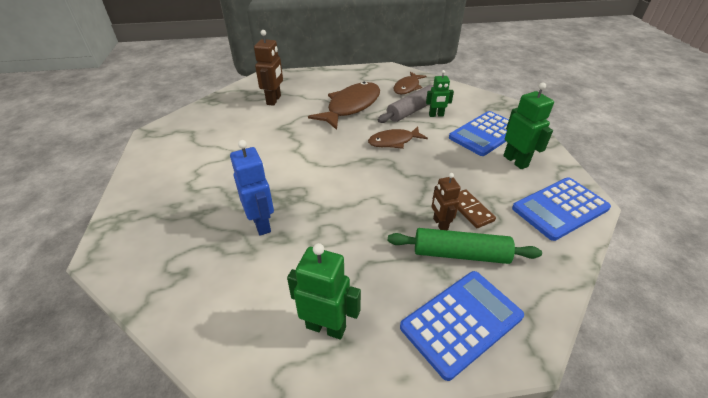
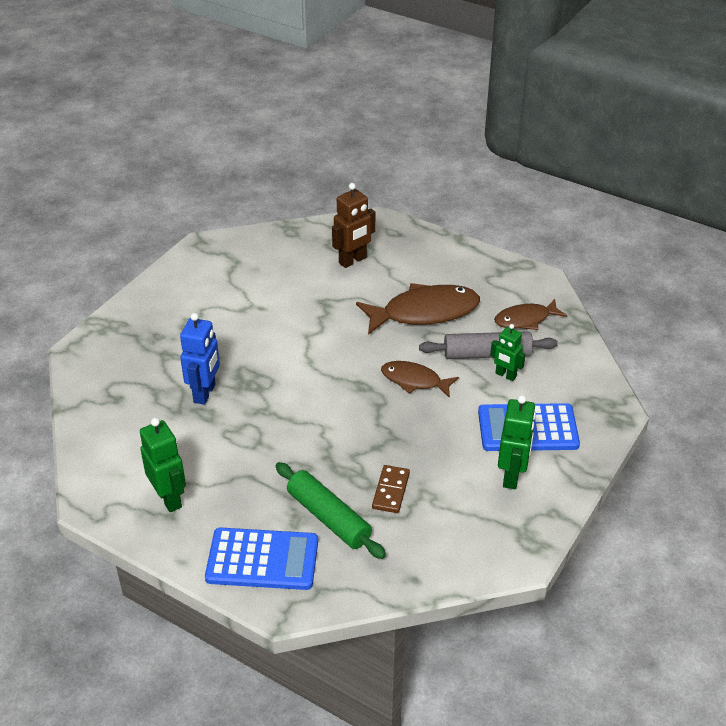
camera: 40 degrees right, 0 degrees up
brown robot [432,173,461,230] -> none
blue calculator [512,177,611,241] -> none

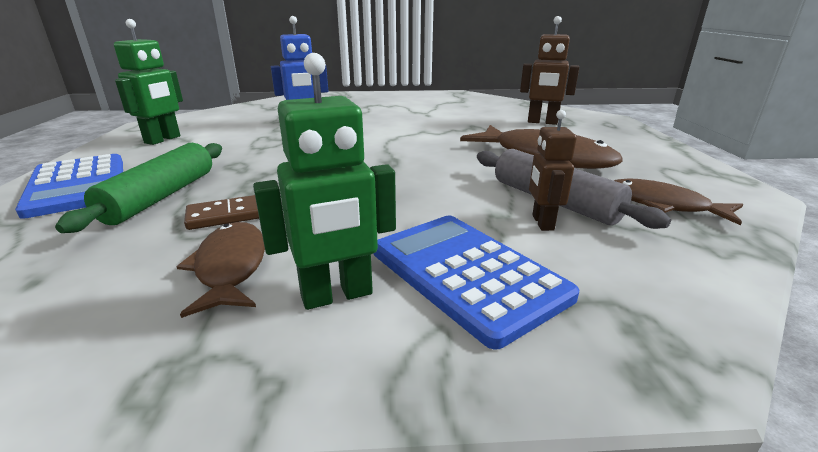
camera: 55 degrees right, 15 degrees down
brown fish [381,361,459,398] -> brown fish moved to [177,222,265,318]
green robot [490,324,525,381] -> brown robot [529,110,577,231]

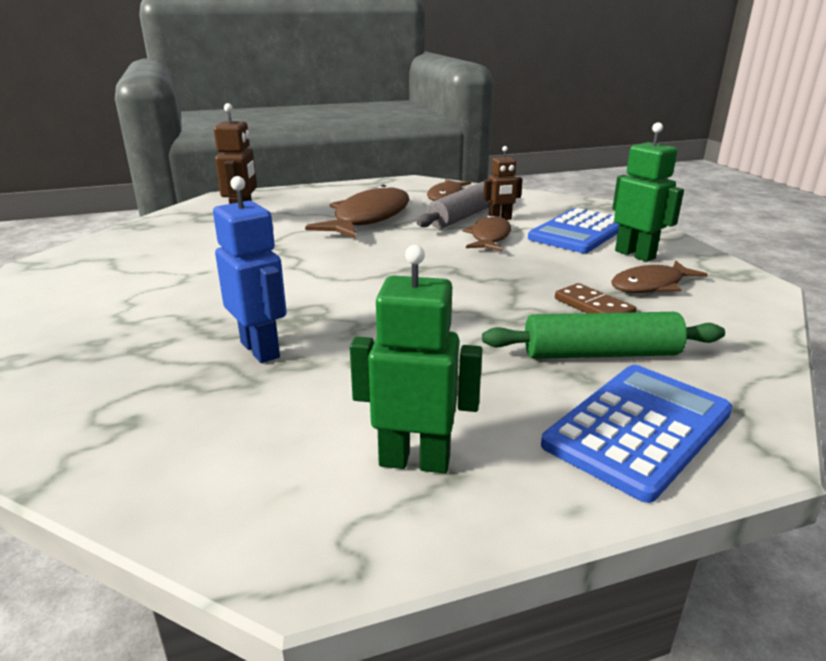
camera: 105 degrees left, 0 degrees up
none -> brown fish [463,215,511,251]

